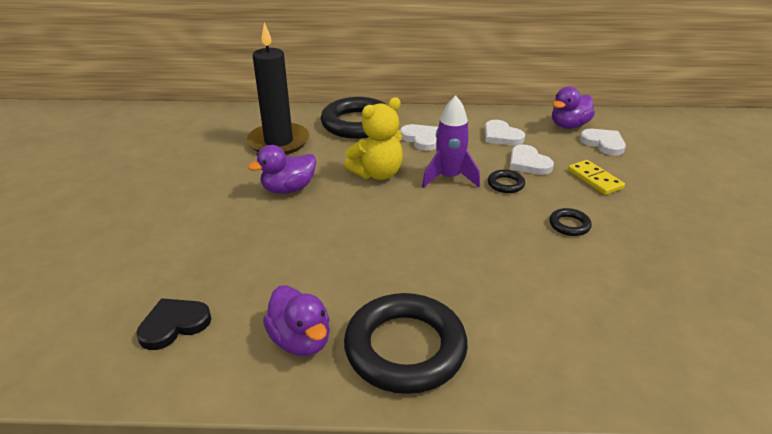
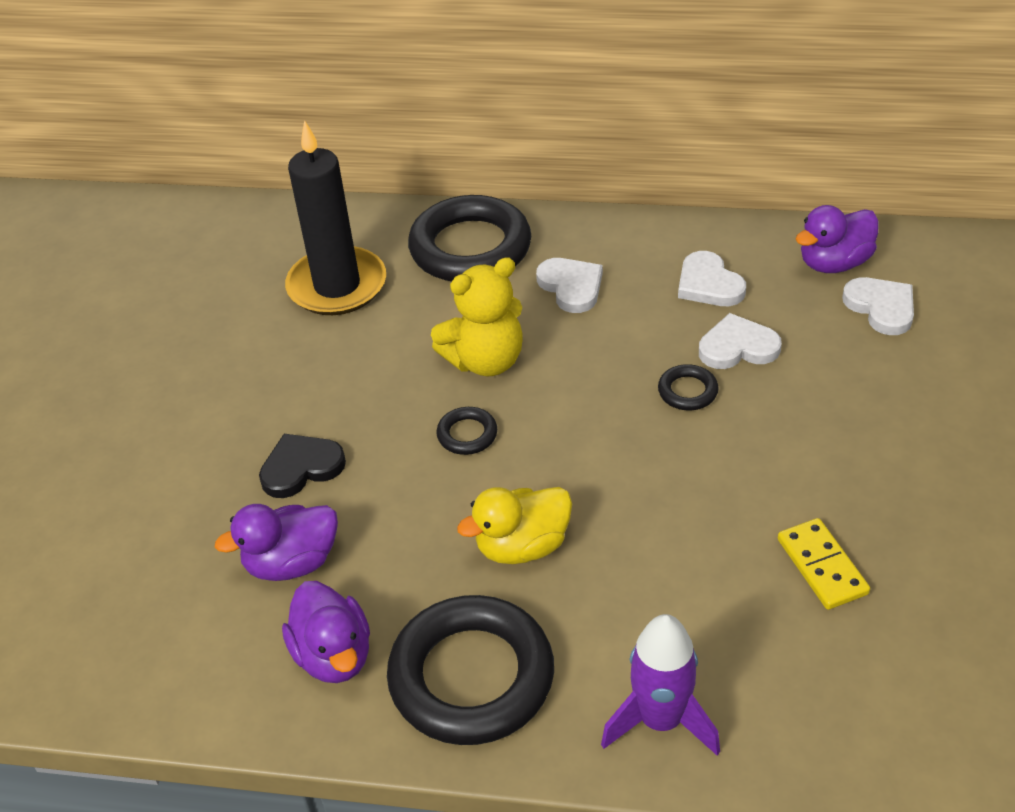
camera: 10 degrees right, 10 degrees up
black heart [136,298,211,350] -> black heart moved to [259,434,346,498]
purple duck [248,145,316,194] -> purple duck moved to [215,504,338,581]
purple rocket [422,95,480,188] -> purple rocket moved to [601,614,720,756]
white heart [510,145,554,175] -> white heart turned 105 degrees clockwise [699,313,782,369]
black ring [549,208,592,236] -> black ring moved to [436,407,497,455]
yellow domino [568,160,625,195] -> yellow domino moved to [778,518,870,610]
none -> yellow duck [457,487,572,564]

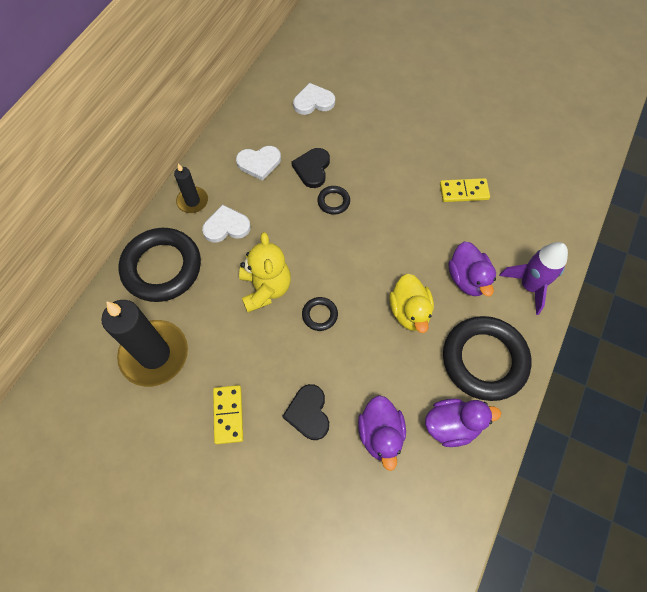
camera: 75 degrees left, 20 degrees up
white heart [699,313,782,369] -> black heart [291,148,330,188]
purple duck [796,205,879,273] -> purple duck moved to [449,242,496,296]
none -> black candle [174,163,208,213]
none -> yellow domino [213,385,243,444]

